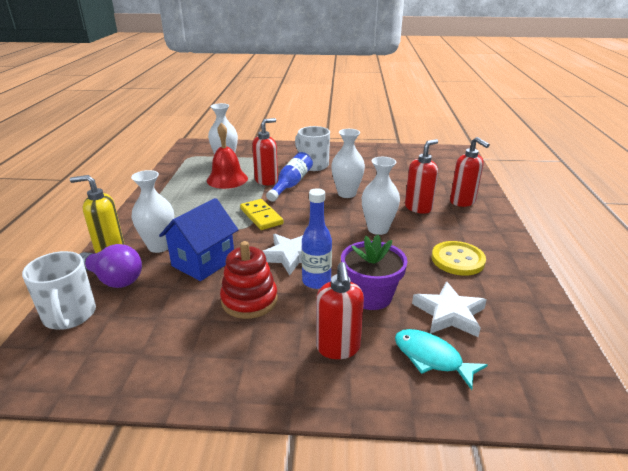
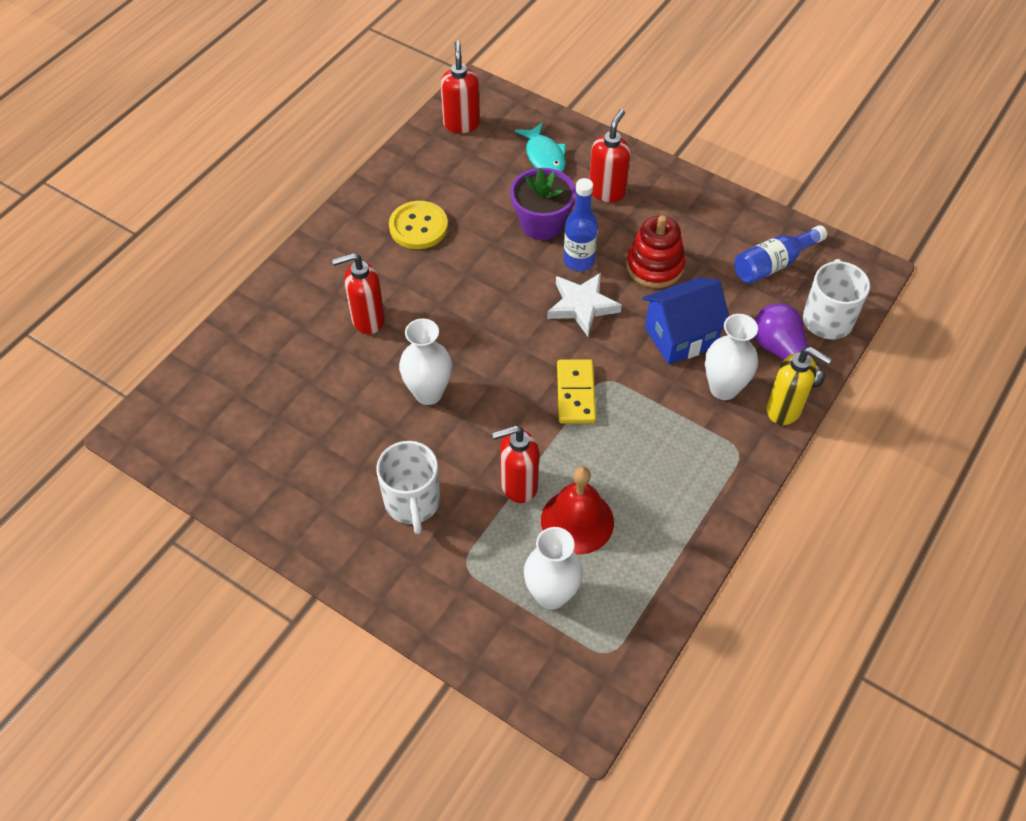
camera: 150 degrees left, 25 degrees up
blue bottle [266,152,313,202] -> blue bottle moved to [734,225,827,283]
white vase [362,157,400,235] -> none
white star [412,281,487,337] -> none
red soap dispenser [450,137,490,207] -> red soap dispenser moved to [441,41,480,133]

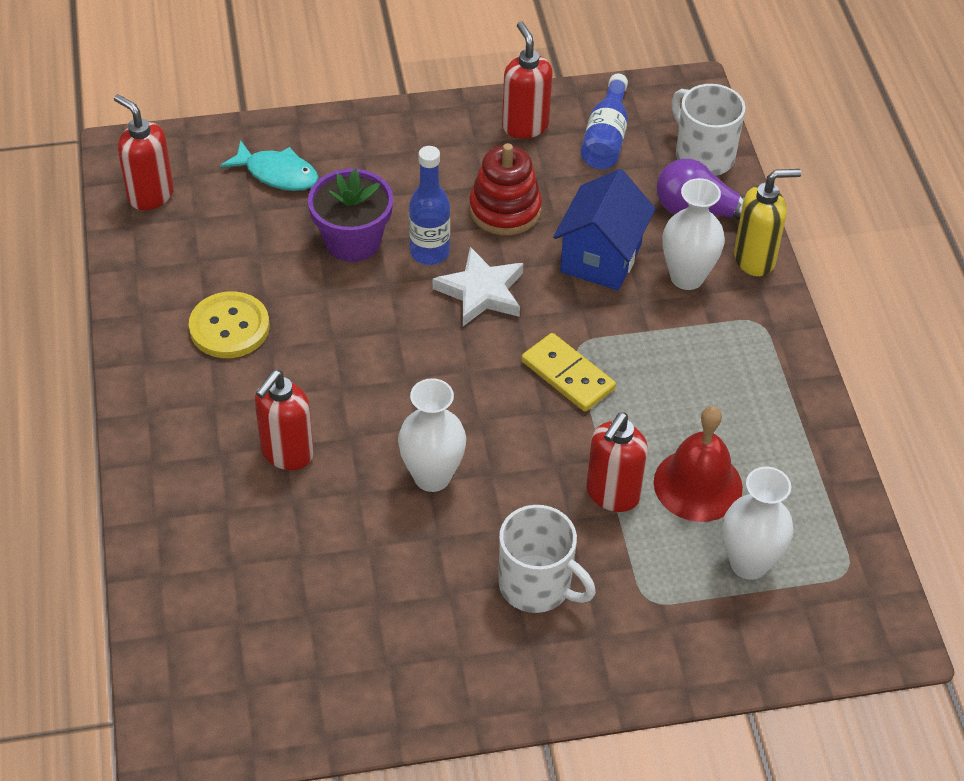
camera: 45 degrees left, 5 degrees down
red soap dispenser [589,109,631,202] -> red soap dispenser moved to [502,21,553,139]

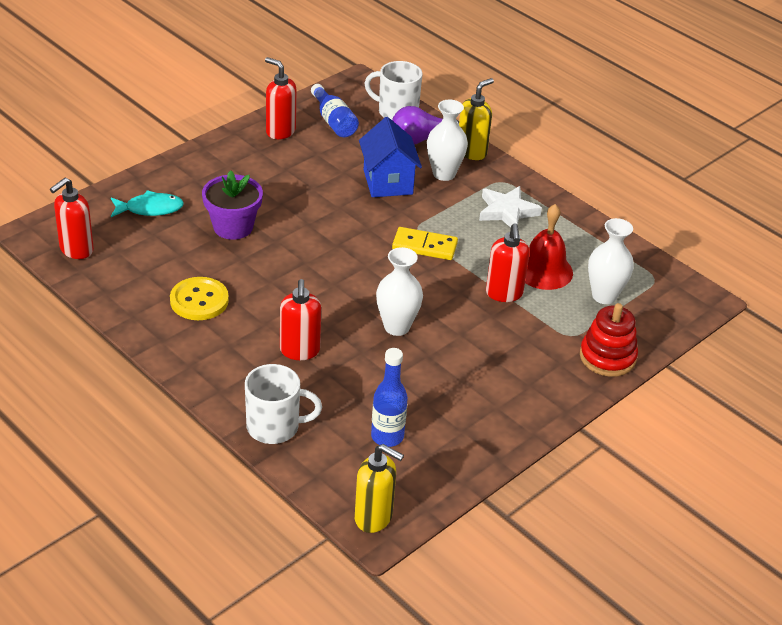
camera: 35 degrees left, 10 degrees down
red soap dispenser [114,94,174,210] -> red soap dispenser turned 60 degrees counterclockwise [50,178,94,259]
blue bottle [409,146,450,265] -> blue bottle moved to [371,348,408,447]
white star [433,247,523,326] -> white star moved to [479,186,542,228]
red stacking toy [469,143,542,235] -> red stacking toy moved to [580,303,638,377]
white mug [499,505,596,613] -> white mug moved to [245,364,322,444]
none -> yellow soap dispenser [355,444,404,533]

